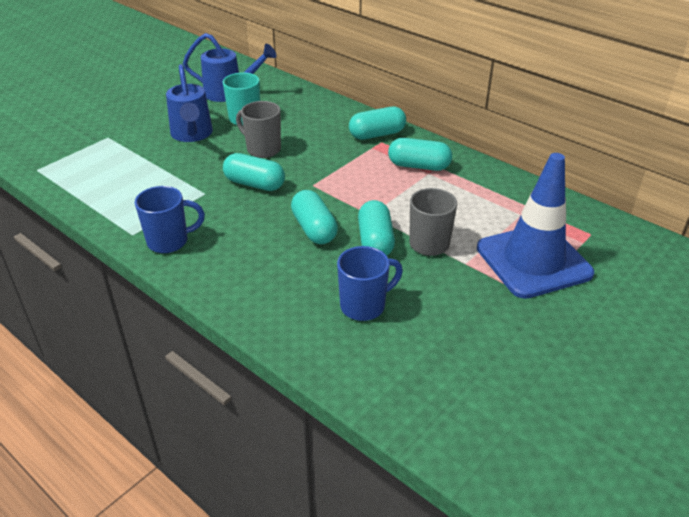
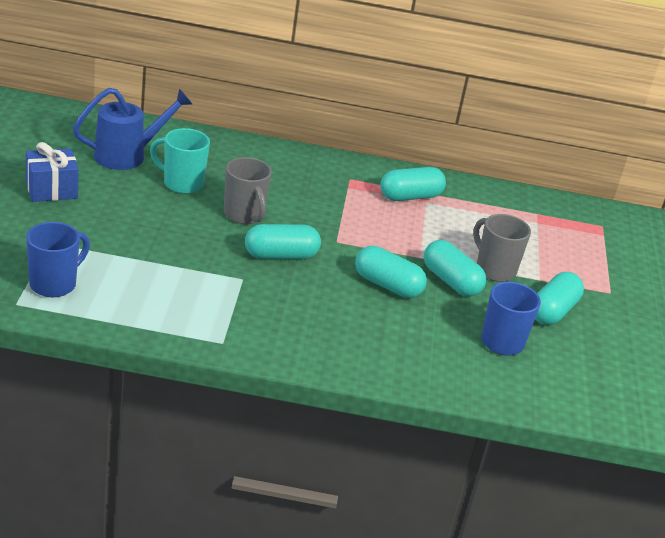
camera: 40 degrees left, 5 degrees down
blue mug [135,186,205,253] -> blue mug moved to [26,222,90,297]
blue watering can [166,64,213,142] -> none
grey mug [236,101,281,158] -> grey mug turned 120 degrees counterclockwise [224,157,272,224]
turquoise capsule [349,107,406,140] -> turquoise capsule moved to [535,272,584,325]
blue traffic cone [477,153,594,299] -> none
none -> blue gift [26,142,79,202]

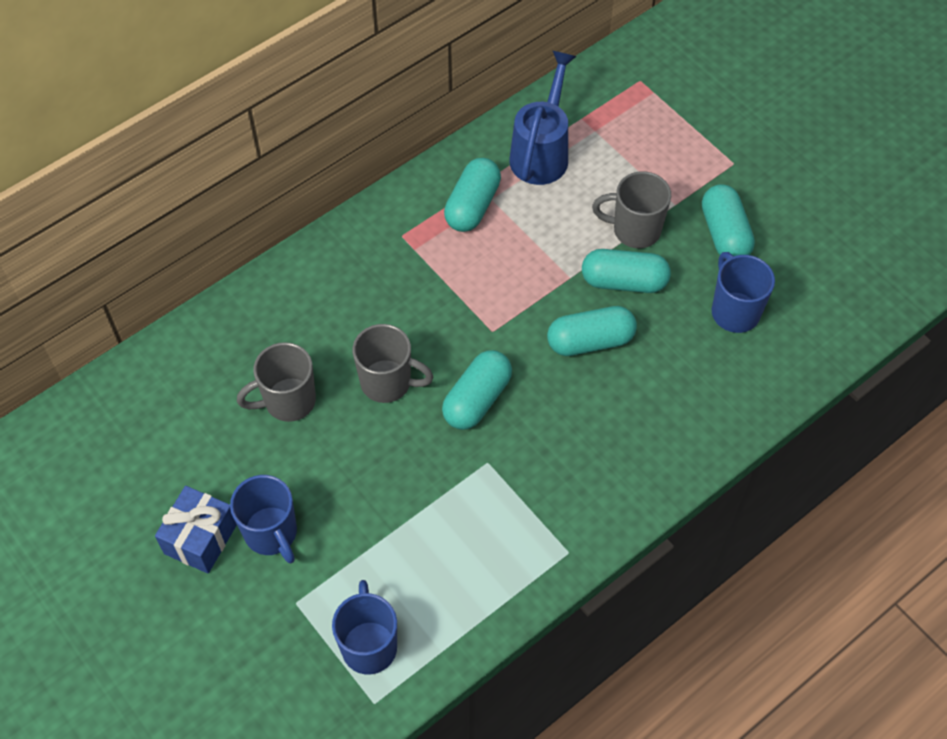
camera: 40 degrees left, 25 degrees up
blue watering can [73,88,192,170] -> blue watering can moved to [509,51,576,185]
turquoise mug [150,128,210,194] -> grey mug [237,342,316,422]
none -> blue mug [230,475,297,563]

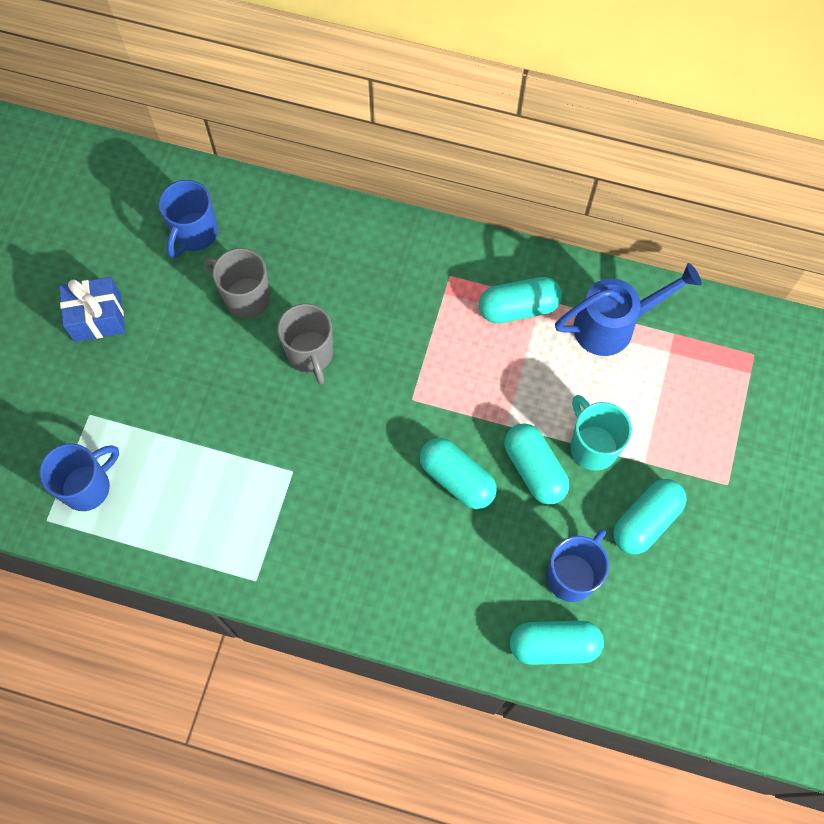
camera: 55 degrees right, 10 degrees up
blue mug [230,475,297,563] -> blue mug moved to [159,180,218,258]
turquoise capsule [442,350,512,430] -> turquoise capsule moved to [510,621,604,665]
grey mug [592,171,671,248] -> turquoise mug [570,395,632,471]

